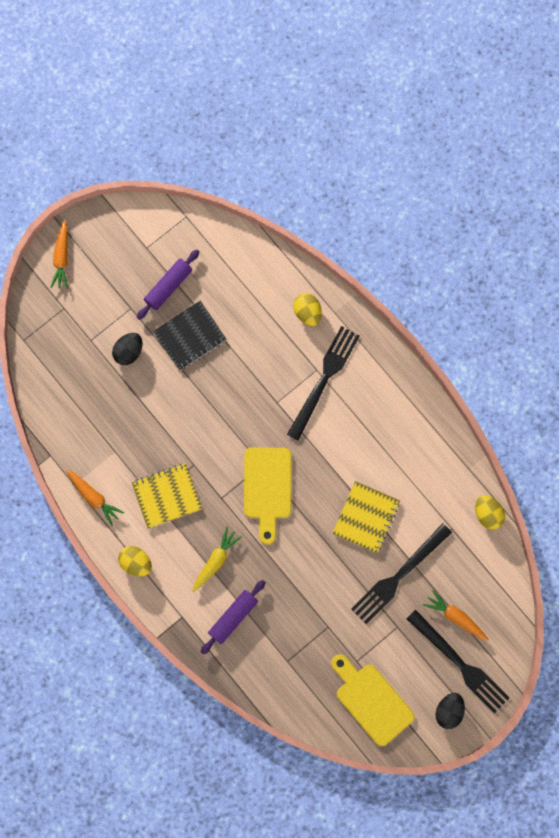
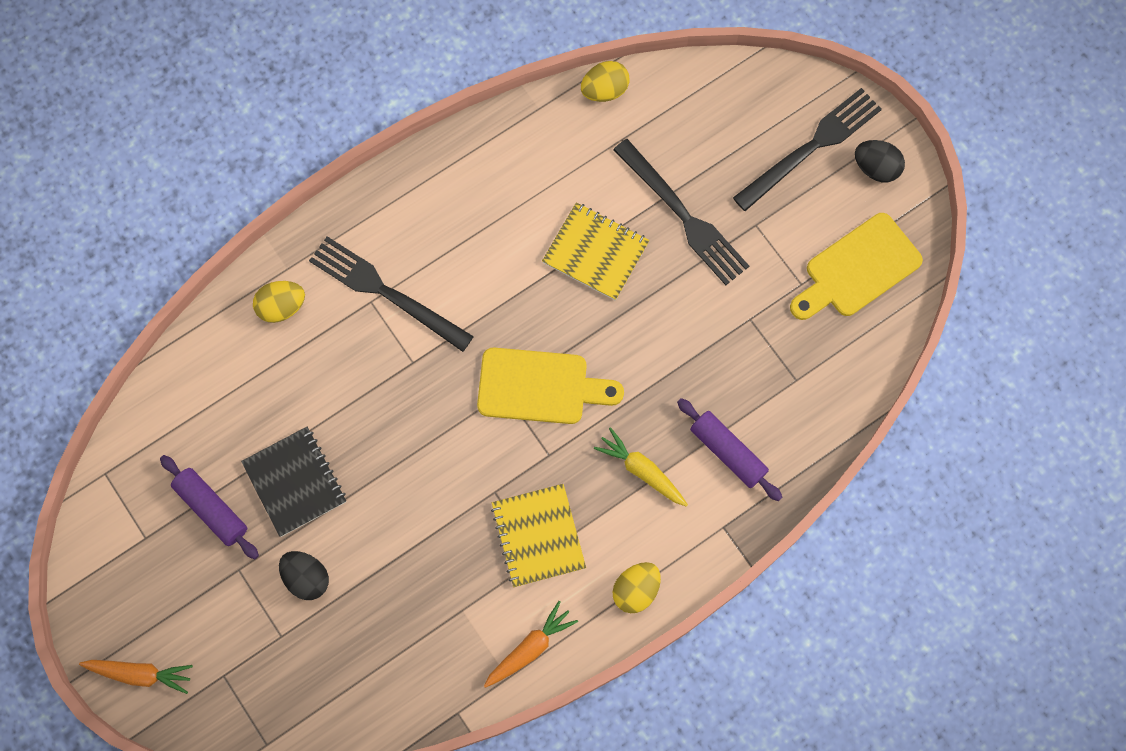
camera: 85 degrees left, 5 degrees down
orange carrot [423,590,489,641] -> none

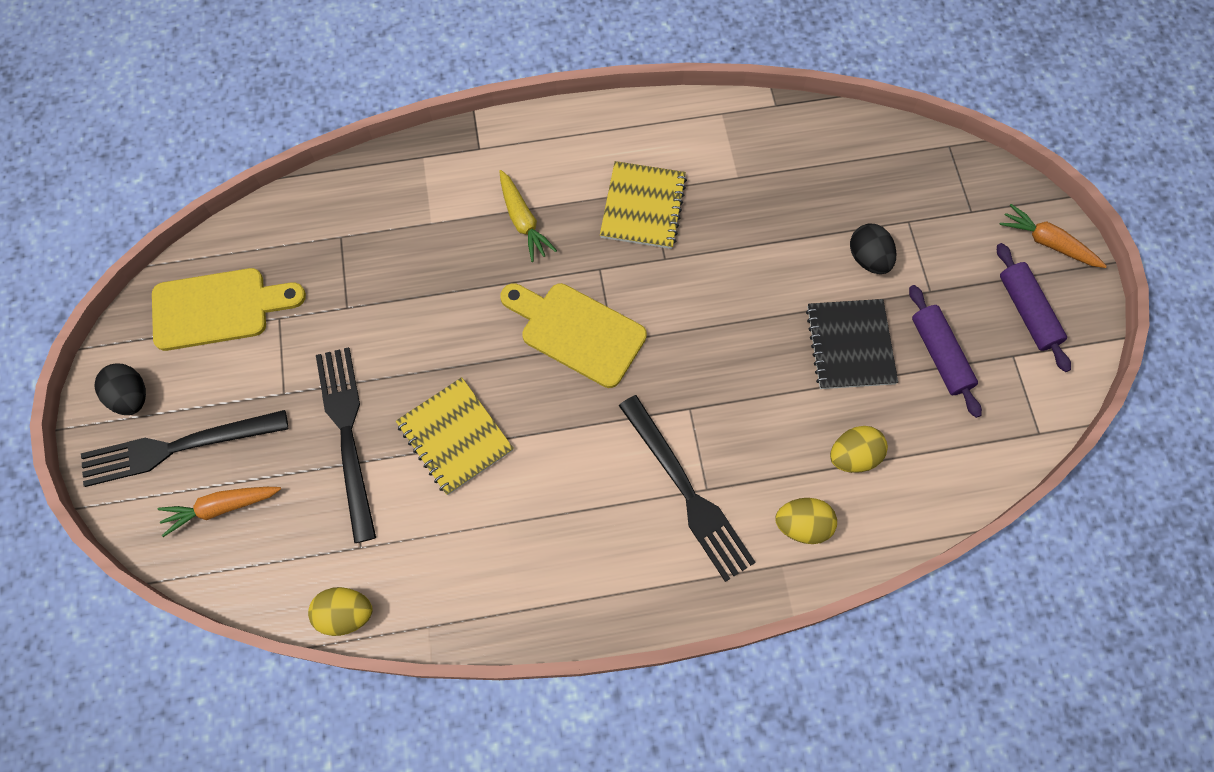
camera: 155 degrees left, 5 degrees down
orange carrot [484,601,578,688] -> orange carrot moved to [158,487,281,537]
yellow egg [613,562,661,613] -> yellow egg moved to [830,426,888,473]
purple rolling pin [677,398,783,501] -> purple rolling pin moved to [997,243,1071,372]

